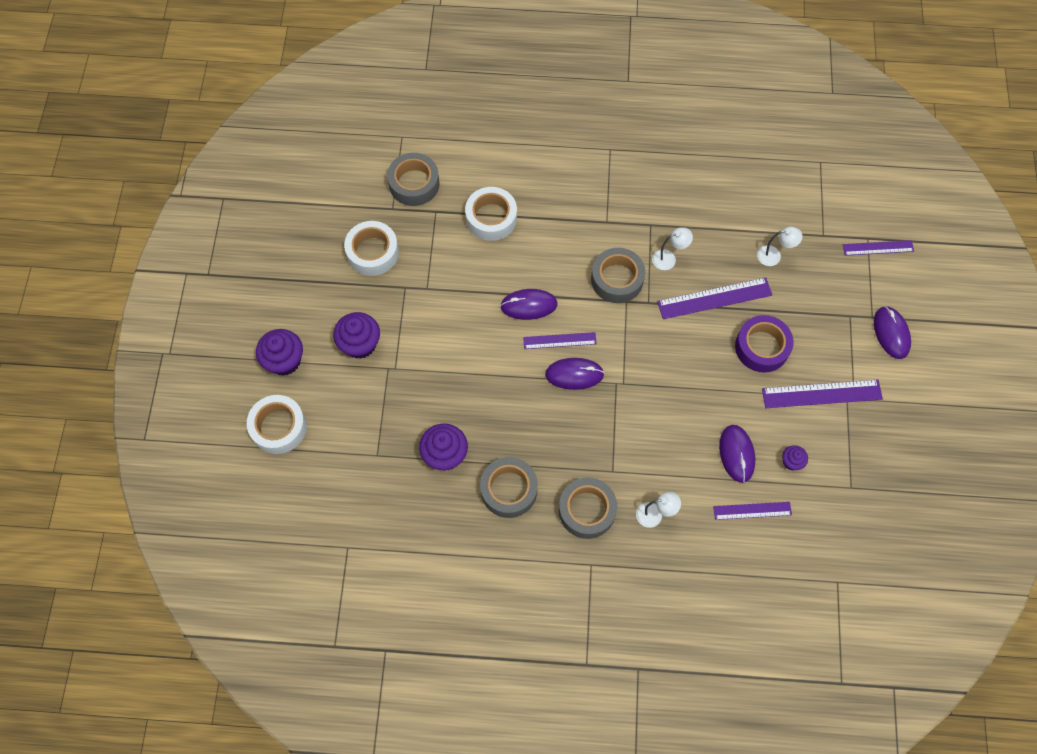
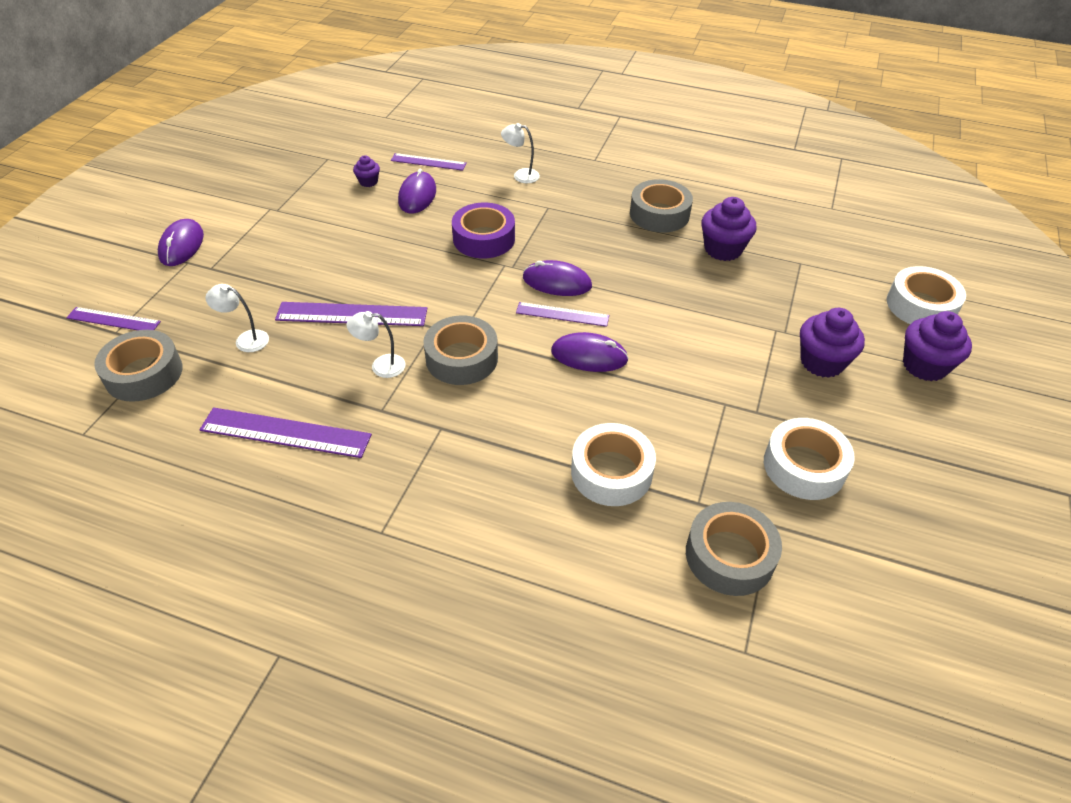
camera: 165 degrees left, 20 degrees down
grey tape [559,478,617,539] -> grey tape moved to [94,330,183,402]
purple tape [735,315,794,373] -> purple tape moved to [452,203,515,258]
purple ruler [762,380,883,408] -> purple ruler moved to [200,407,372,458]

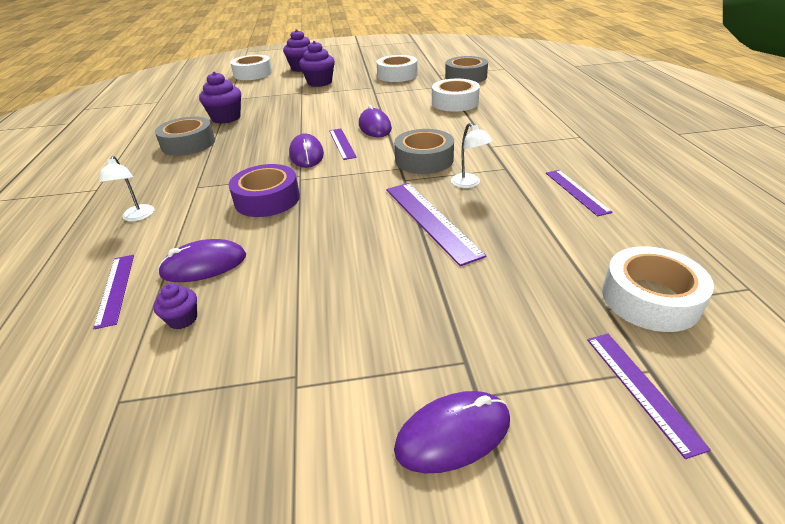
camera: 115 degrees left, 10 degrees down
grey tape [94,330,183,402] -> white tape [602,246,714,332]
purple ruler [200,407,372,458] -> purple ruler [546,170,613,216], size x0.63
white lamp [206,284,269,352] -> none

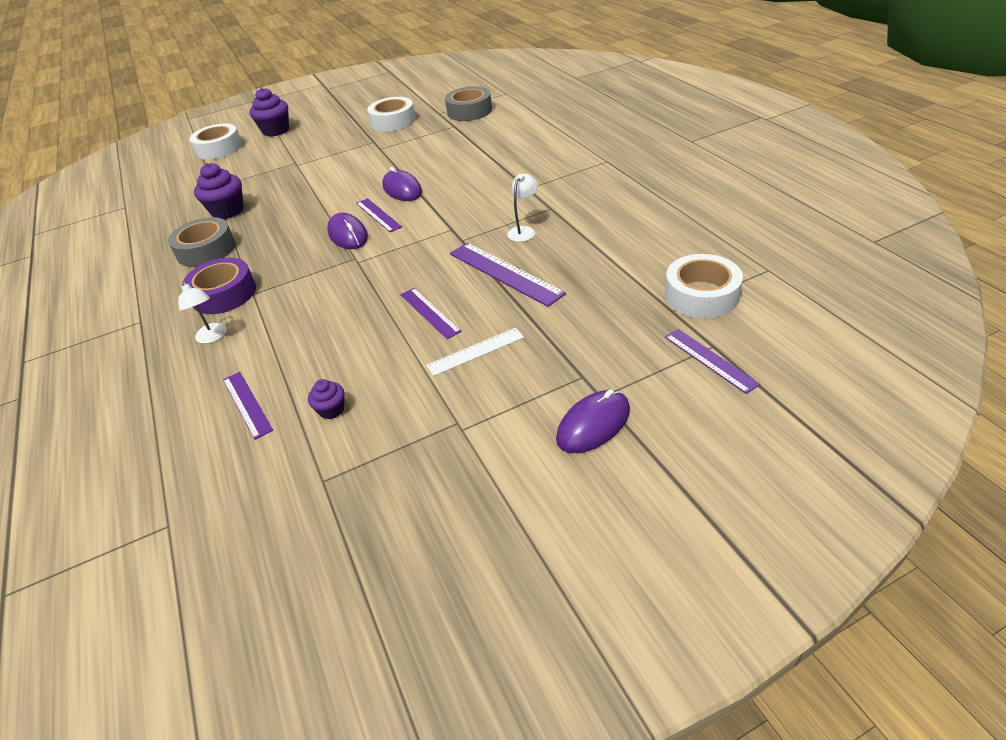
camera: 15 degrees left, 5 degrees up
purple mouse [158,239,246,282] -> none
purple tape [229,164,300,217] -> purple tape moved to [182,258,256,314]
purple cupcake [299,41,335,87] -> none
grey tape [394,129,454,174] -> none
white tape [432,79,480,112] -> none
white lamp [451,123,493,188] -> white lamp turned 105 degrees counterclockwise [507,174,538,242]
purple ruler [546,170,613,216] -> purple ruler moved to [400,288,462,339]
none -> white ruler [426,328,524,376]

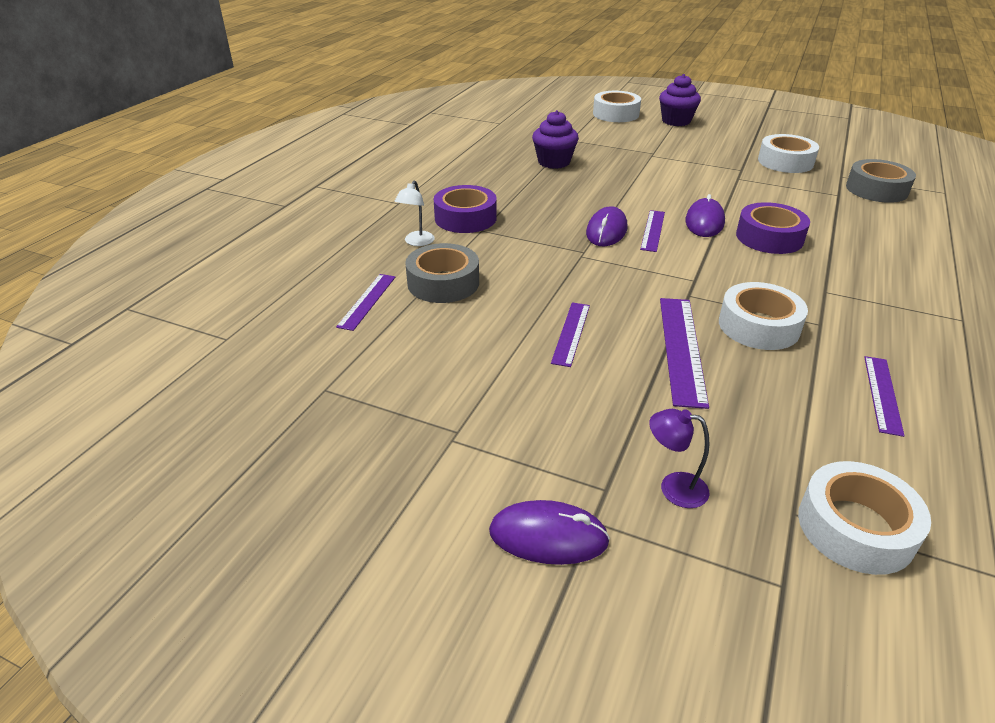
camera: 45 degrees right, 5 degrees down
grey tape [168,217,236,267] -> grey tape moved to [405,243,479,303]
purple cupcake [308,379,344,419] -> none
white ruler [426,328,524,376] -> none
white lamp [507,174,538,242] -> white tape [719,282,808,350]
purple ruler [665,329,760,394] -> purple ruler moved to [864,356,905,437]
none -> purple lamp [649,409,710,508]
none -> purple tape [736,202,810,254]

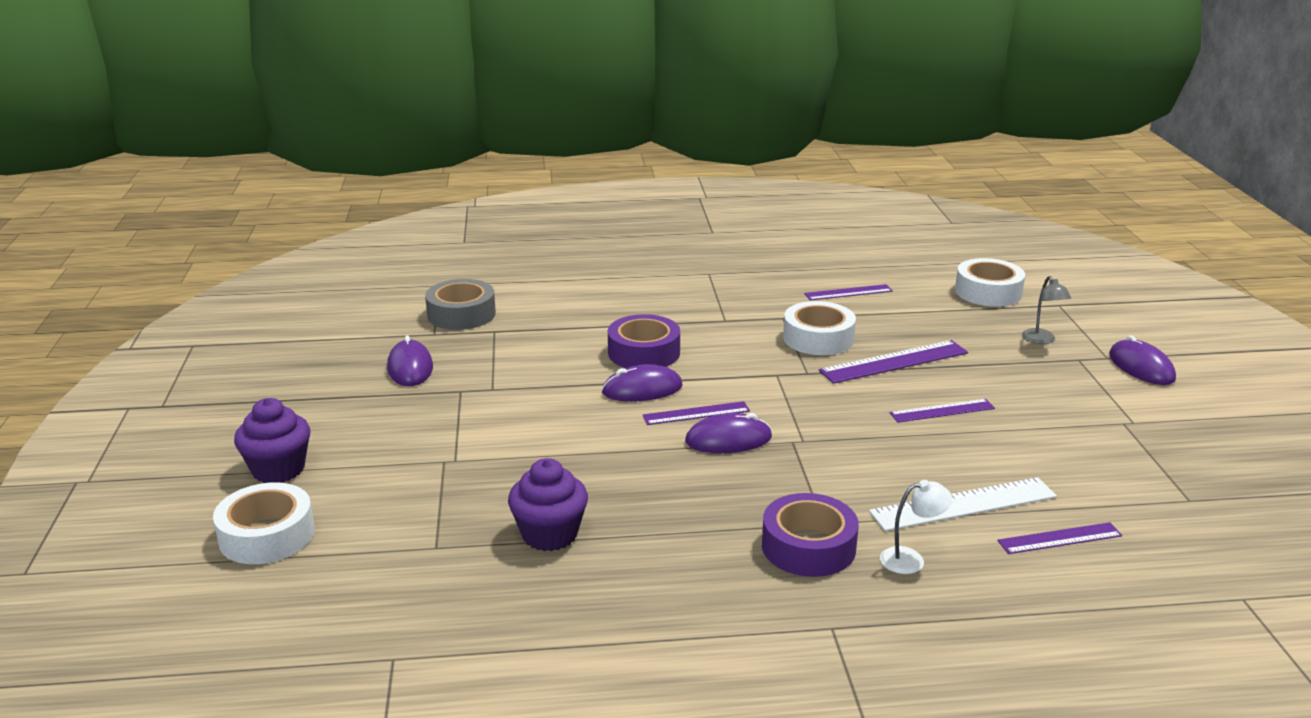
camera: 120 degrees left, 10 degrees down
grey tape [405,243,479,303] -> white ruler [869,477,1057,531]
purple lamp [649,409,710,508] -> grey lamp [1022,276,1071,344]
white tape [758,134,819,173] -> purple mouse [387,335,433,386]

